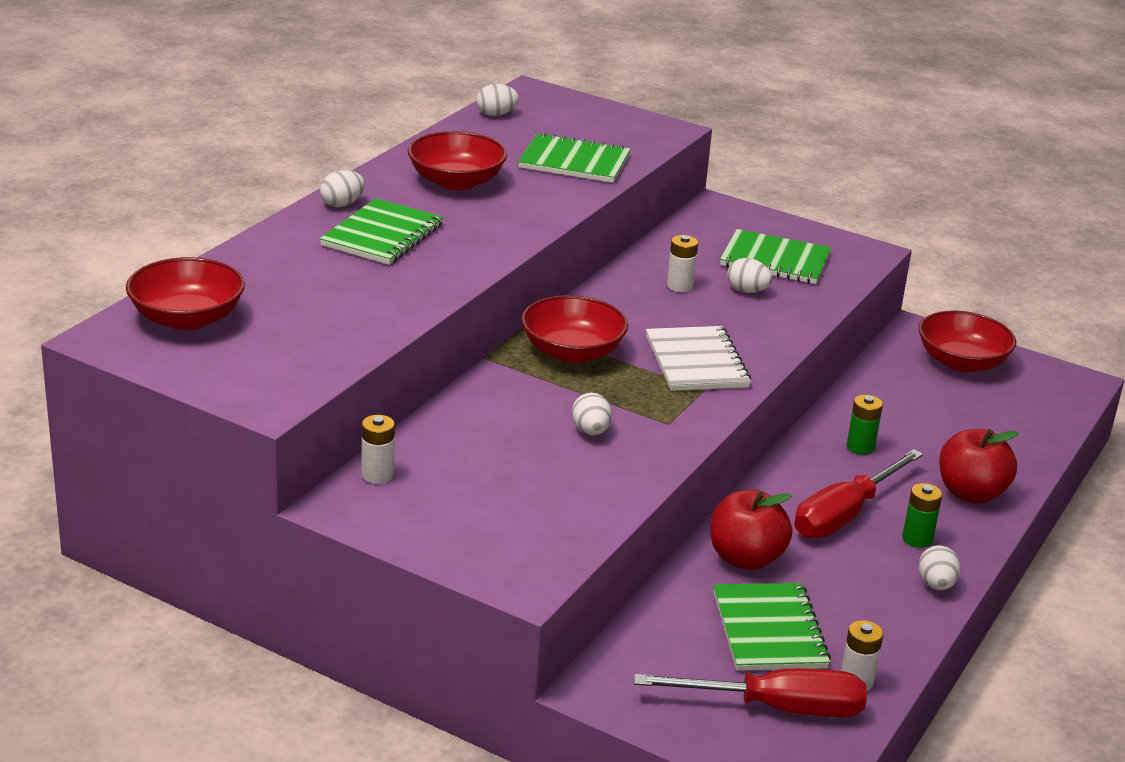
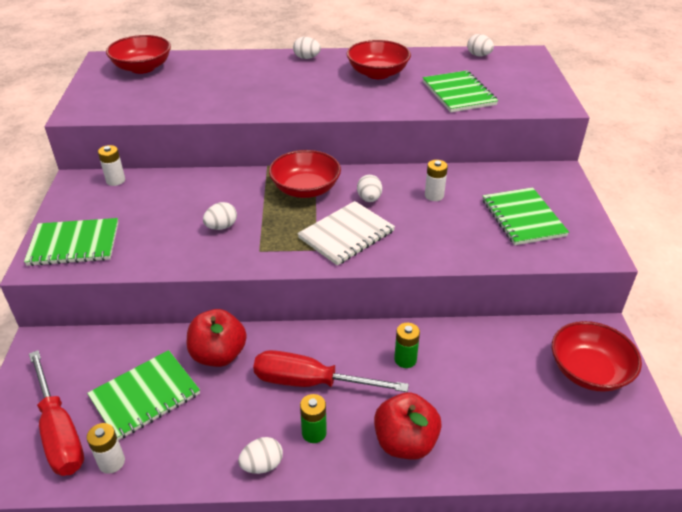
camera: 60 degrees right, 10 degrees up
green notebook [320,198,444,265] -> green notebook moved to [24,218,118,266]
white egg [727,258,772,293] -> white egg moved to [357,175,382,202]

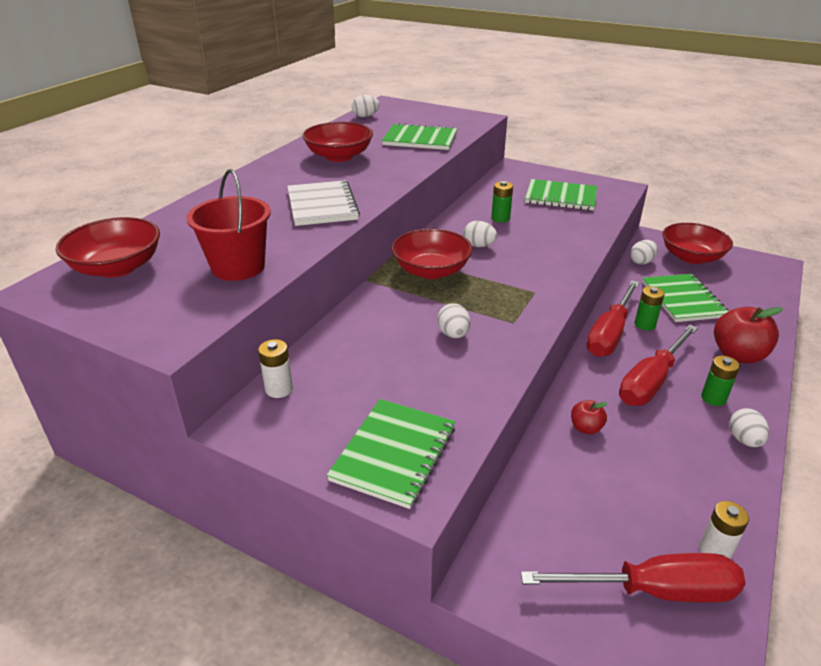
camera: 60 degrees left, 5 degrees down
green notebook [87,350,200,440] -> green notebook moved to [642,274,729,322]
red apple [187,309,247,367] -> red apple [571,400,608,434], size x0.53
white egg [293,37,321,59] -> white egg moved to [630,240,658,265]
white notebook [297,201,395,266] -> white notebook moved to [287,180,360,226]
white battery [425,160,448,201] -> green battery [491,181,513,222]
none -> red bucket [186,169,271,281]
none -> red screwdriver [586,281,639,357]

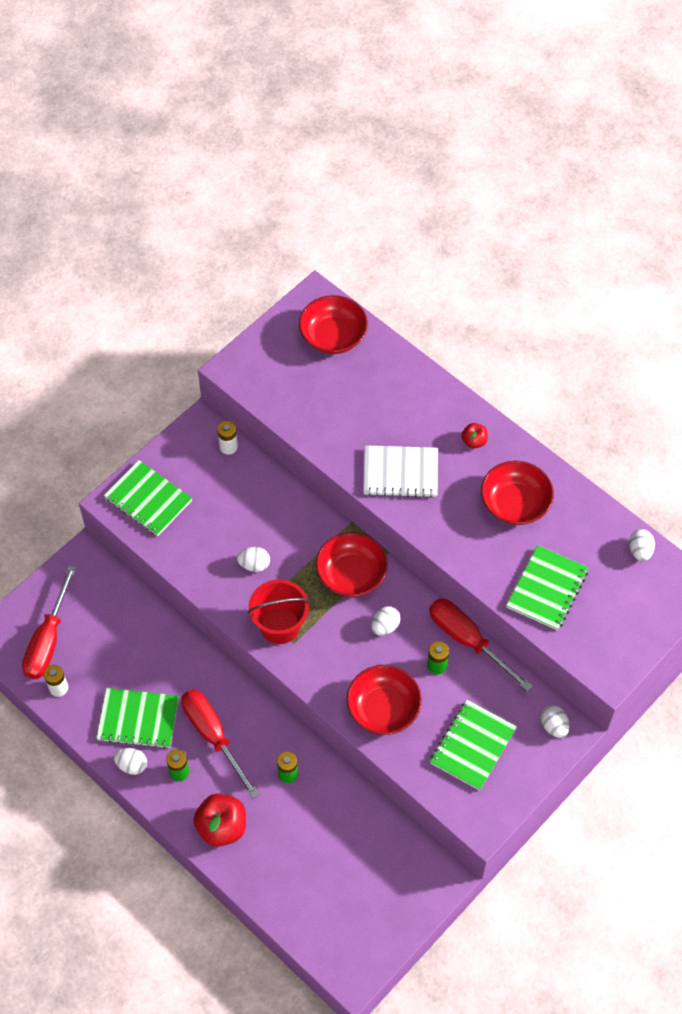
camera: 105 degrees right, 25 degrees up
red bucket [186,169,271,281] -> red bucket moved to [248,579,310,644]
red apple [571,400,608,434] -> red apple moved to [462,423,488,449]
red screwdriver [586,281,639,357] -> red screwdriver moved to [429,598,533,692]
white egg [630,240,658,265] -> white egg moved to [541,705,569,738]
green notebook [642,274,729,322] -> green notebook moved to [96,688,179,749]
red bowl [662,223,733,264] -> red bowl moved to [347,665,422,735]

